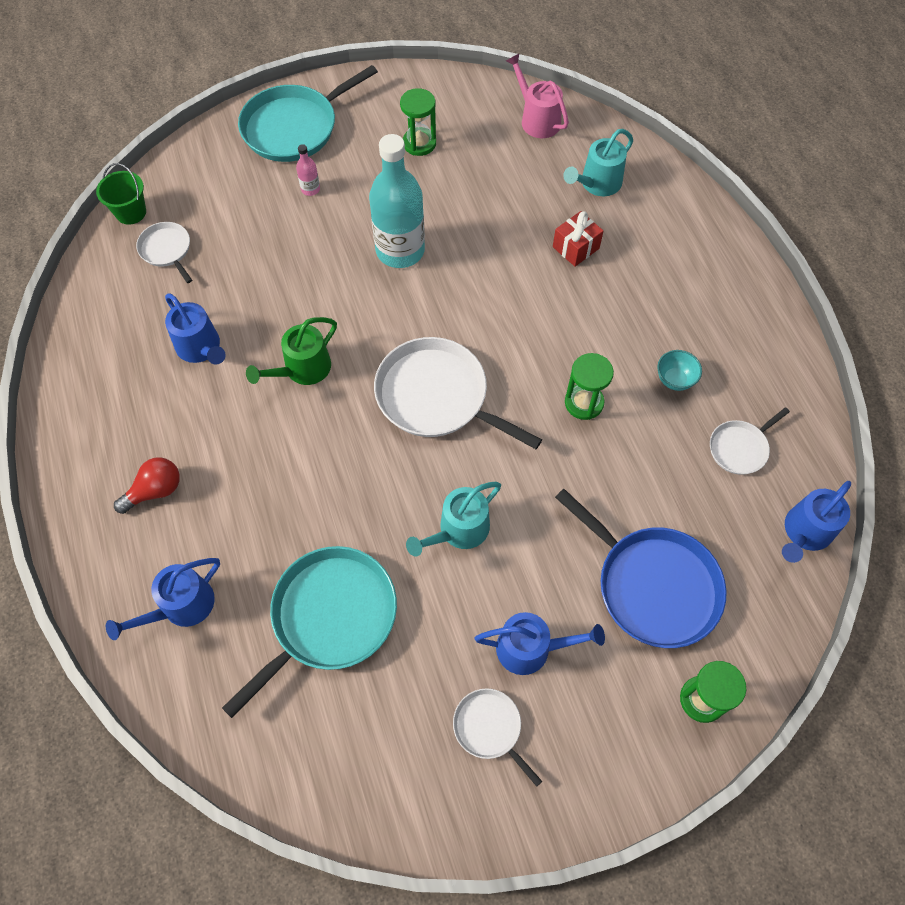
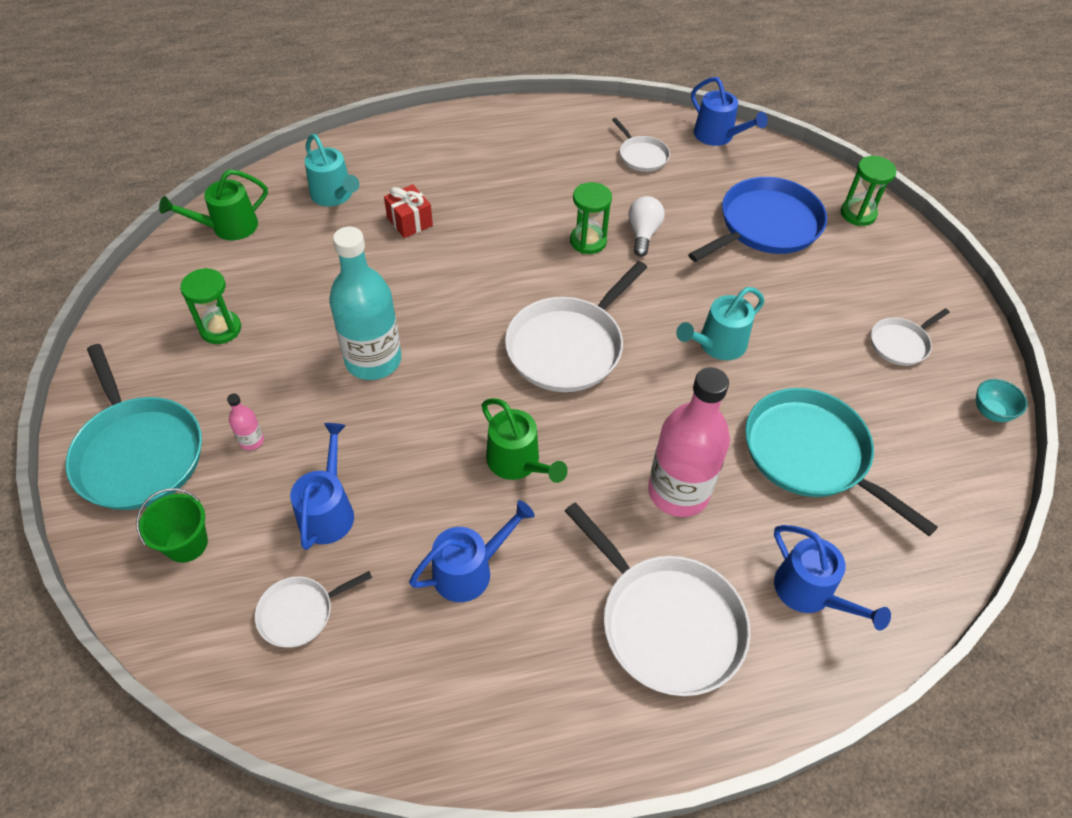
camera: 85 degrees left, 10 degrees down
green bucket [96,163,146,225] -> green bucket moved to [136,488,208,563]
red light bulb [114,457,180,514] -> white pan [565,502,750,696]
turquoise watering can [406,482,501,557] -> turquoise watering can turned 90 degrees clockwise [676,287,765,360]
blue watering can [475,612,605,675] -> blue watering can moved to [290,423,354,550]
pink watering can [506,54,569,138] -> green watering can [159,169,268,240]
turquoise bowl [658,350,702,391] -> turquoise bowl moved to [976,379,1028,422]
none -> white light bulb [628,196,665,257]
none -> pink bottle [648,367,730,517]

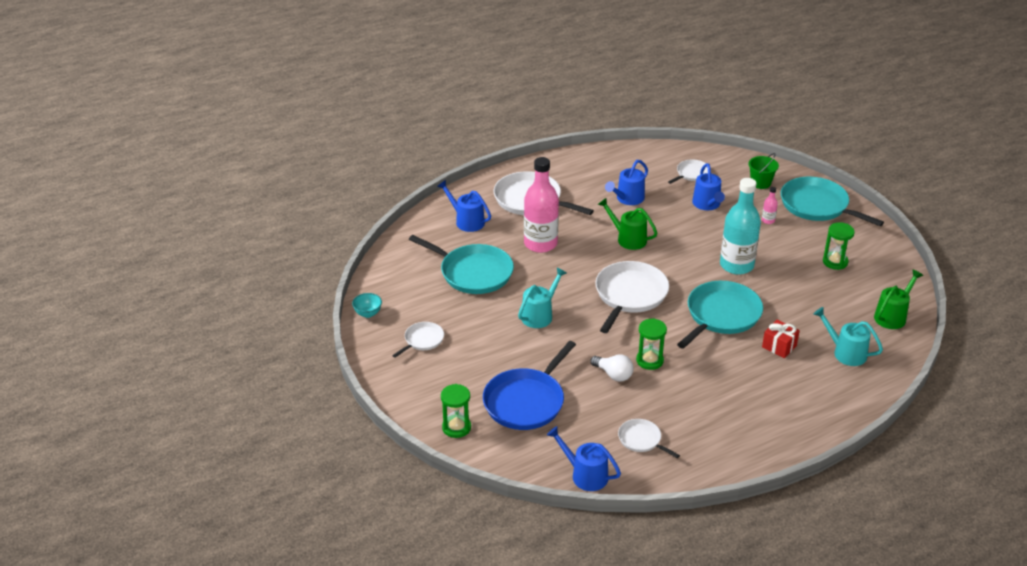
camera: 165 degrees right, 15 degrees down
white light bulb [628,196,665,257] -> white light bulb turned 45 degrees counterclockwise [590,354,634,382]
none -> turquoise pan [677,281,763,349]

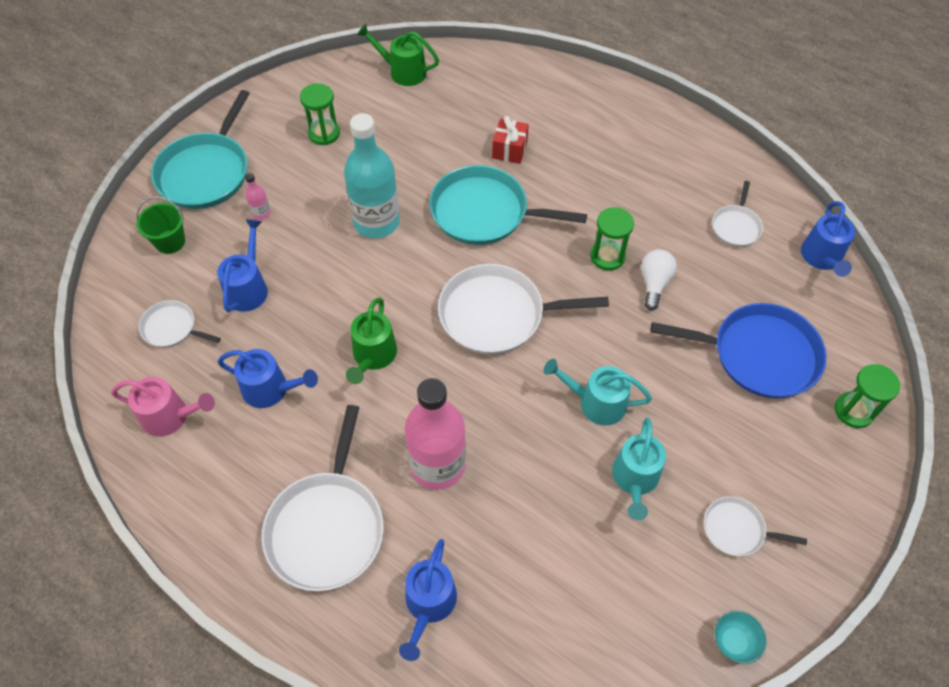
camera: 115 degrees left, 20 degrees up
turquoise pan [409,235,514,294] -> none
blue watering can [692,163,725,210] -> blue watering can turned 45 degrees counterclockwise [217,219,268,312]
turquoise watering can [813,307,883,366] -> turquoise watering can moved to [612,418,666,520]
none -> pink watering can [111,377,215,437]

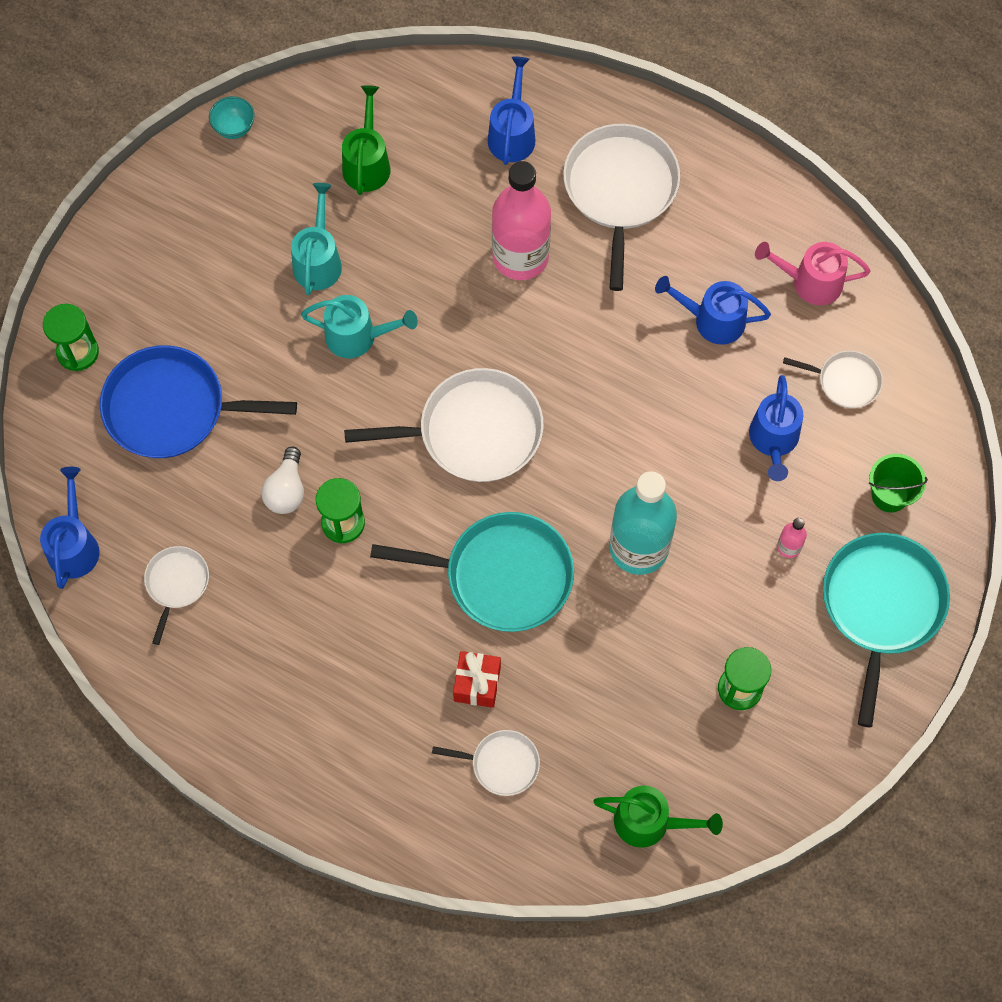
camera: 175 degrees right, 10 degrees up
green watering can [346,297,397,384] -> green watering can moved to [342,85,390,195]
white pan [704,496,807,556] -> white pan moved to [432,730,540,796]

